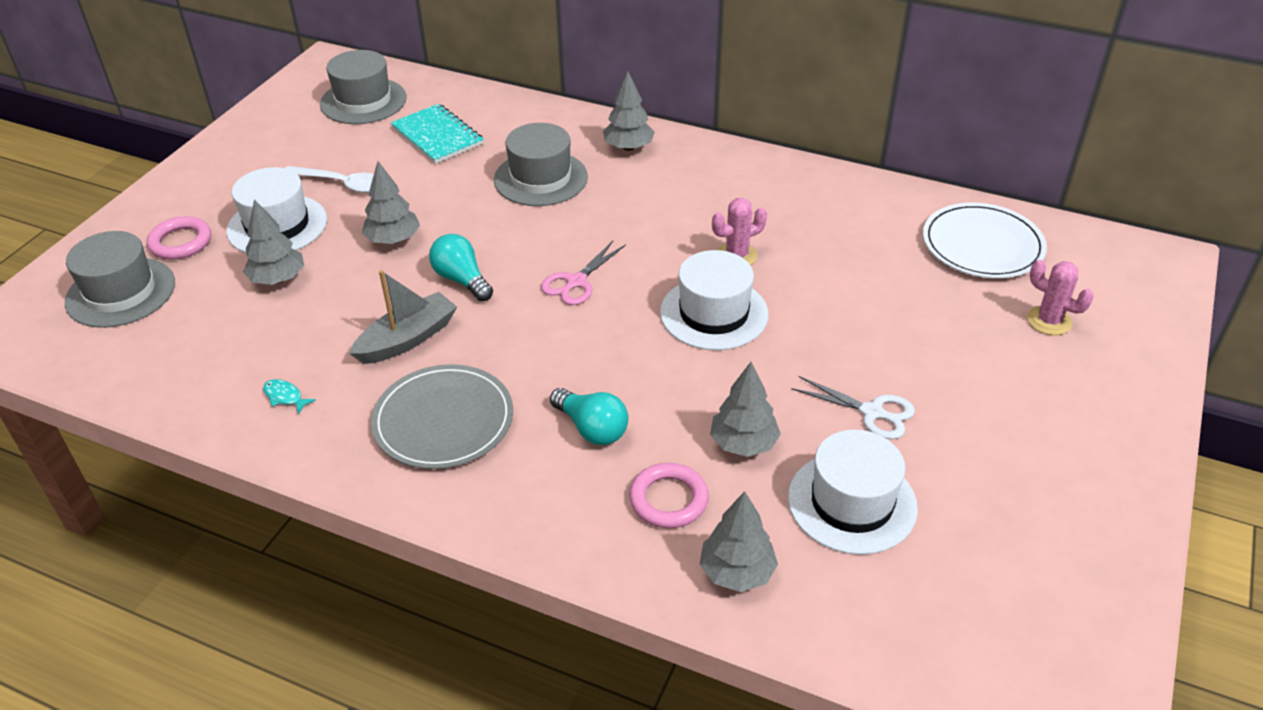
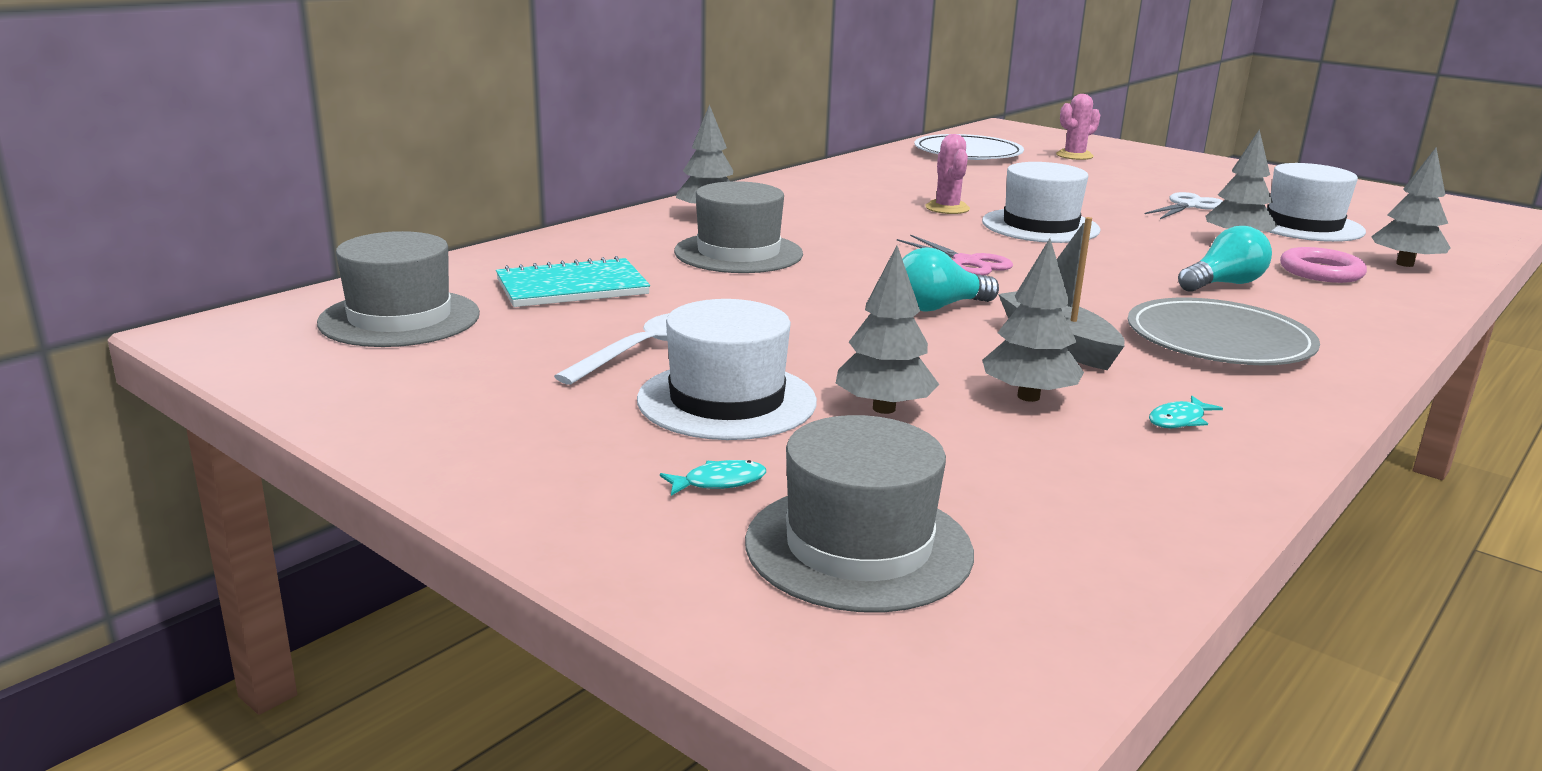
camera: 75 degrees left, 20 degrees down
pink ring [147,216,211,260] -> turquoise fish [660,460,766,496]
grey tree [362,161,420,244] -> grey tree moved to [982,238,1084,402]

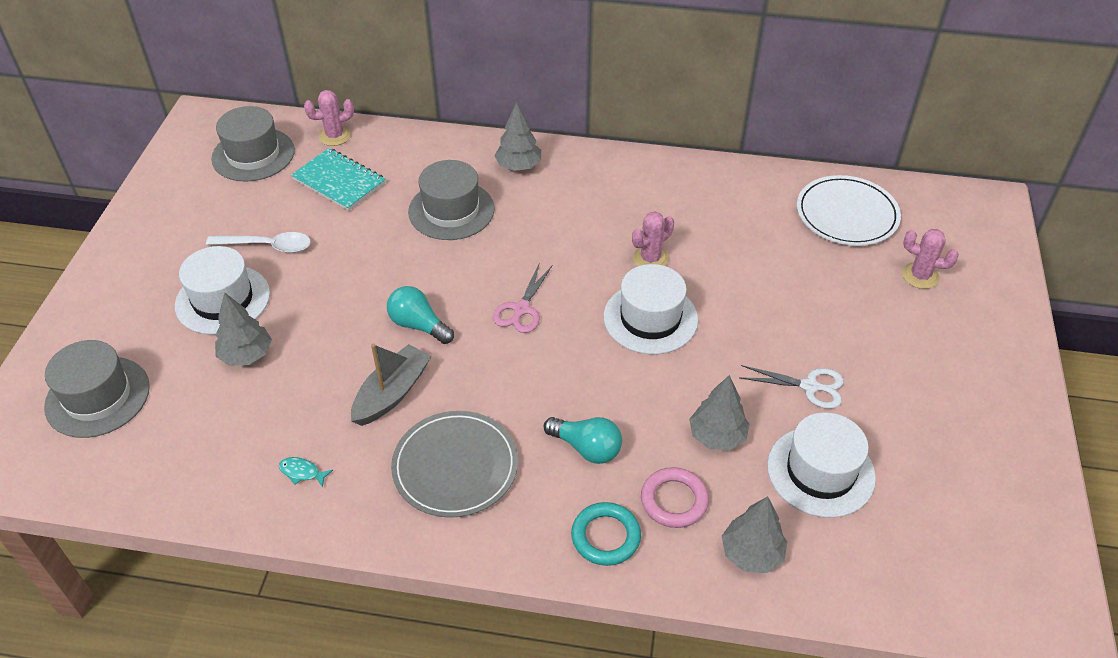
camera: 60 degrees right, 25 degrees up
turquoise fish [660,460,766,496] -> none
grey tree [982,238,1084,402] -> none
none -> pink cactus [304,90,354,146]
none -> turquoise ring [571,502,641,566]

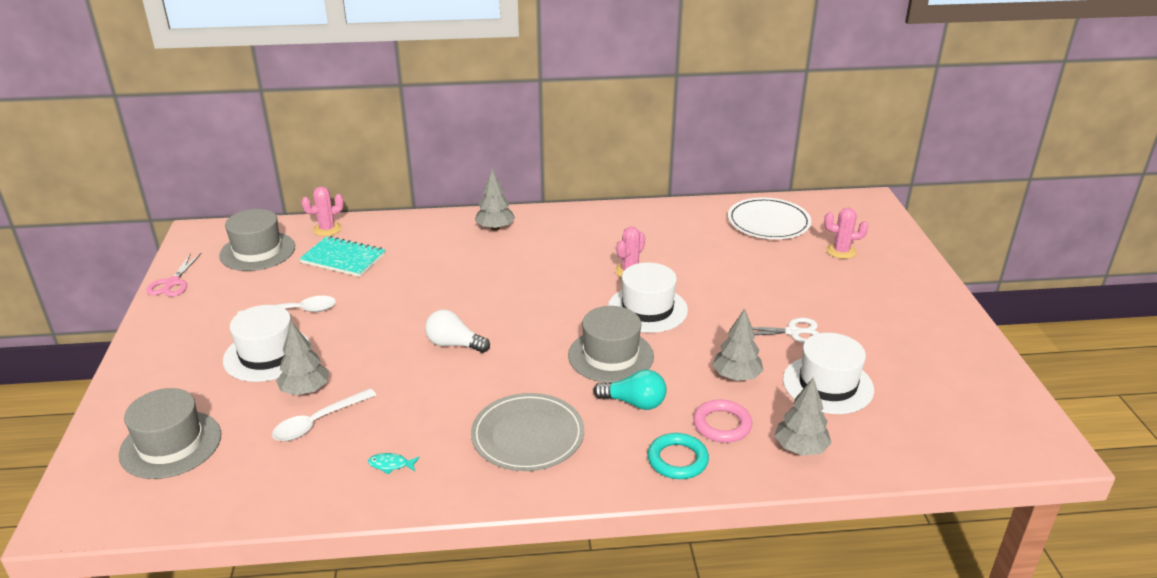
camera: 15 degrees left, 15 degrees down
grey boat [351,344,431,426] -> none
turquoise light bulb [387,286,454,344] -> white light bulb [425,309,490,353]
grey hat [408,160,495,240] -> grey hat moved to [568,306,654,383]
pink scissors [493,262,552,333] -> pink scissors moved to [146,253,201,297]
none -> white spoon [272,389,376,441]

